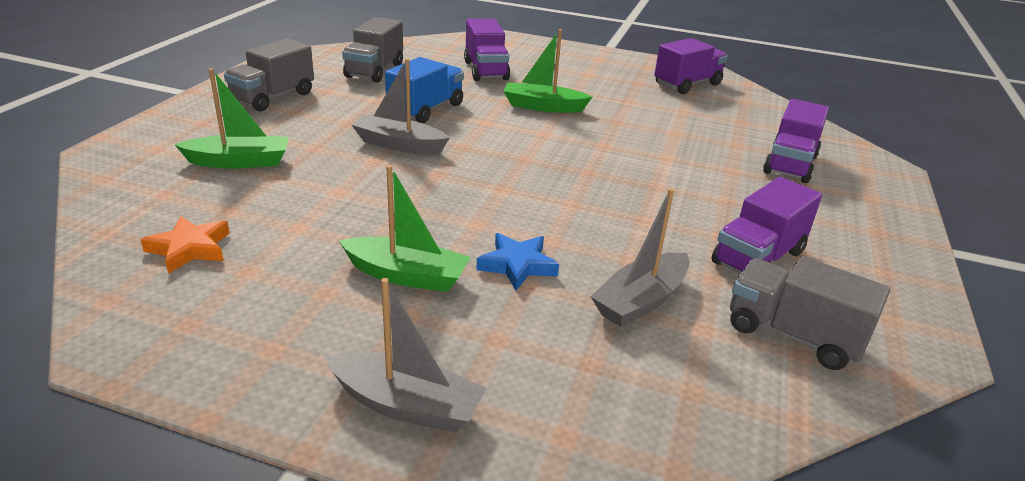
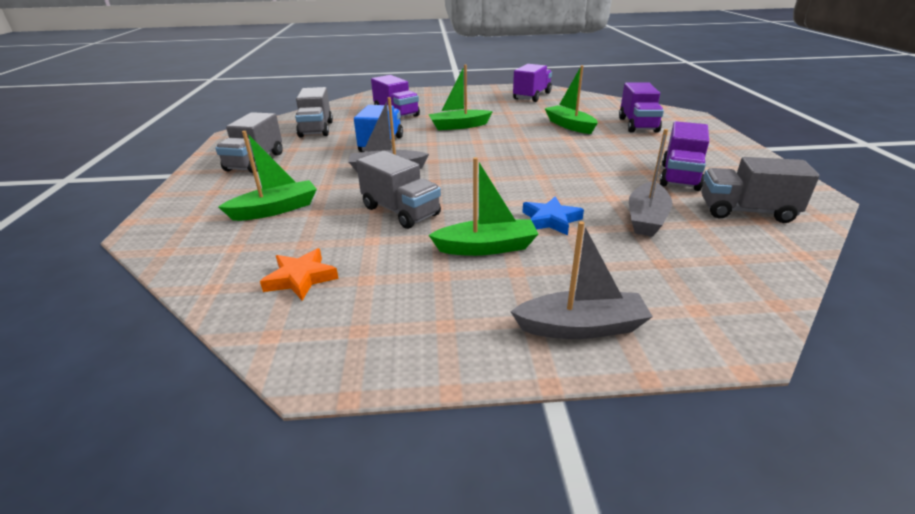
camera: 20 degrees left, 0 degrees up
none -> grey truck [356,150,441,229]
none -> green boat [545,65,598,134]

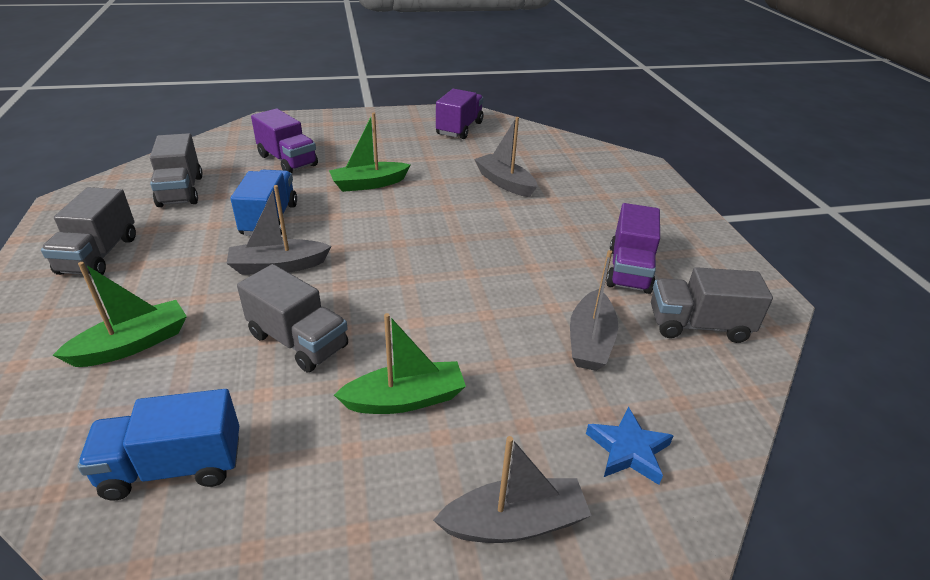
camera: 10 degrees left, 5 degrees up
orange star [260,248,339,301] -> blue truck [77,389,239,501]
blue star [522,196,584,235] -> blue star moved to [586,406,674,485]
green boat [545,65,598,134] -> grey boat [474,117,537,197]
purple truck [619,82,664,133] -> none

